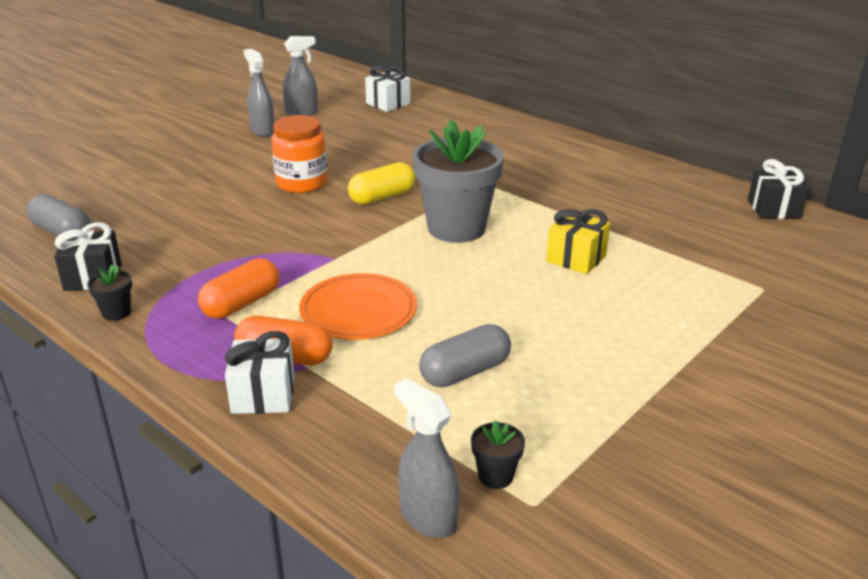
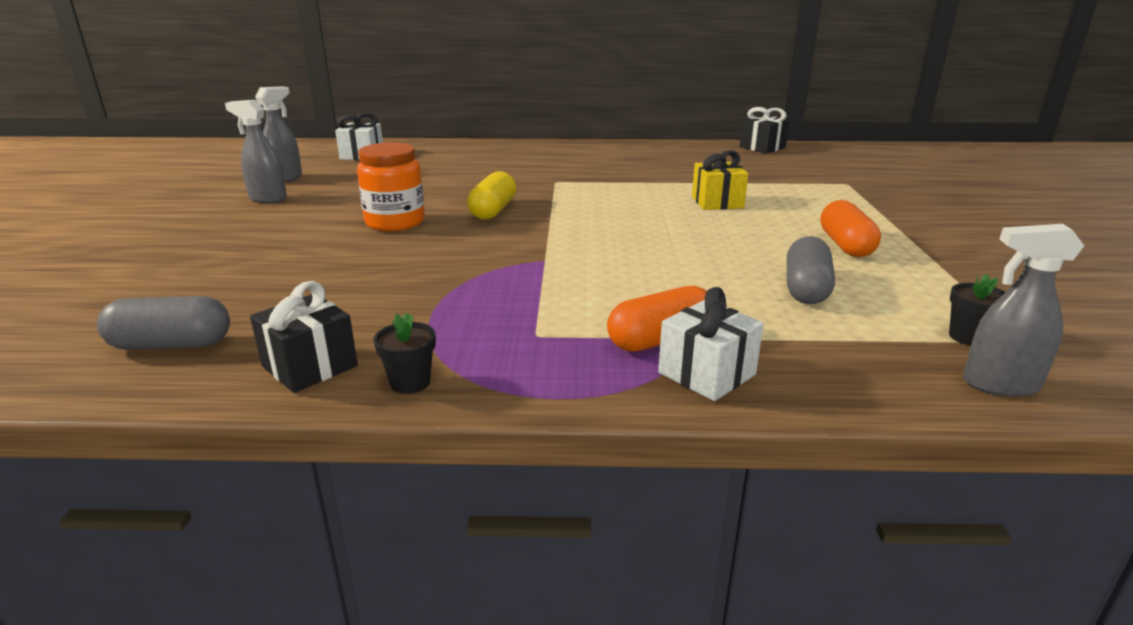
camera: 40 degrees left, 5 degrees down
orange capsule [198,258,280,319] -> orange capsule moved to [820,200,881,257]
orange plate [299,273,417,340] -> none
grey flower pot [413,119,504,243] -> none

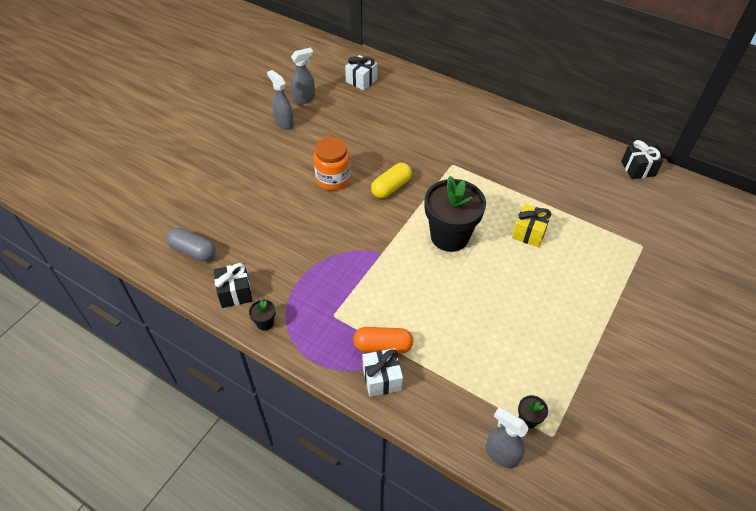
camera: 30 degrees right, 25 degrees up
grey capsule [787,236,835,304] -> none
orange capsule [820,200,881,257] -> none
none -> black flower pot [425,176,486,252]

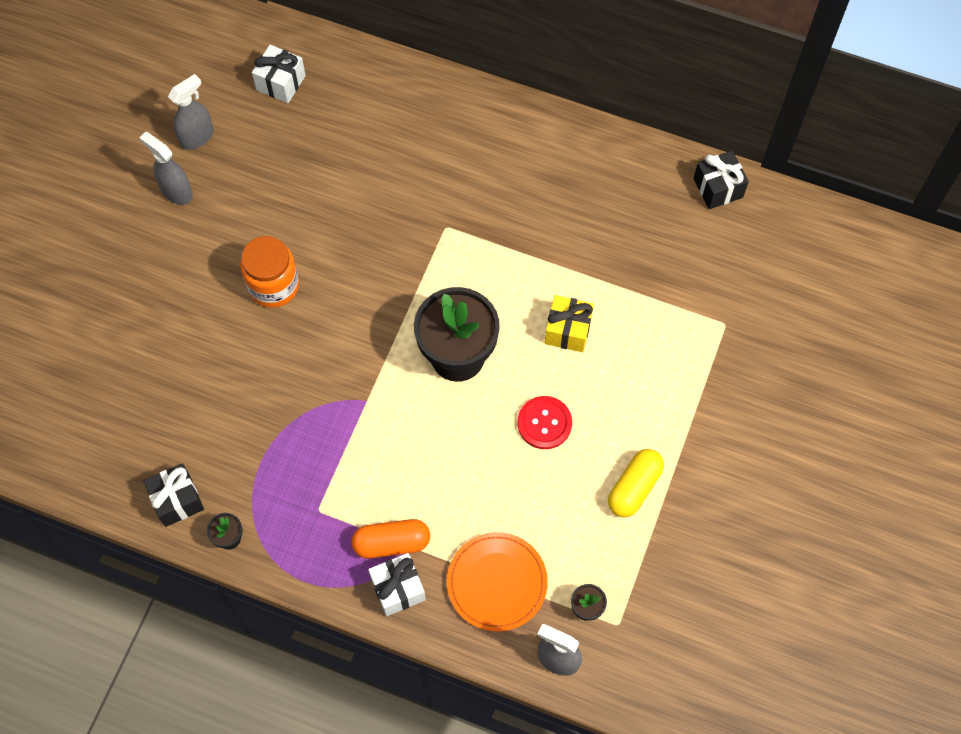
camera: 10 degrees left, 15 degrees up
grey capsule [166,228,216,262] -> none
yellow capsule [371,163,412,198] -> yellow capsule moved to [608,449,664,517]
none -> orange plate [447,532,548,632]
none -> red button [517,396,572,449]

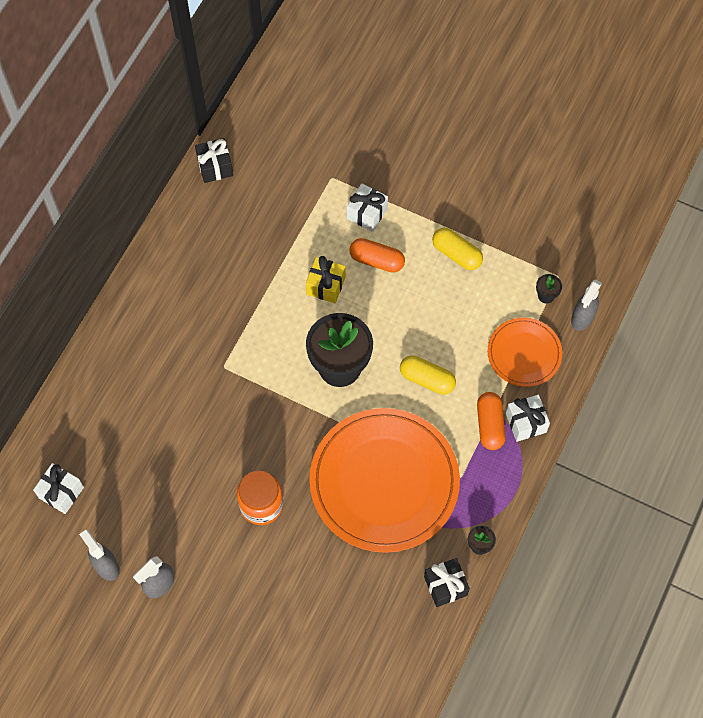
camera: 85 degrees left, 0 degrees up
red button [517,396,572,449] -> none
none -> orange plate [309,408,460,553]
none -> white gift [347,183,388,232]
none -> orange capsule [349,238,405,272]
none -> yellow capsule [400,355,456,395]

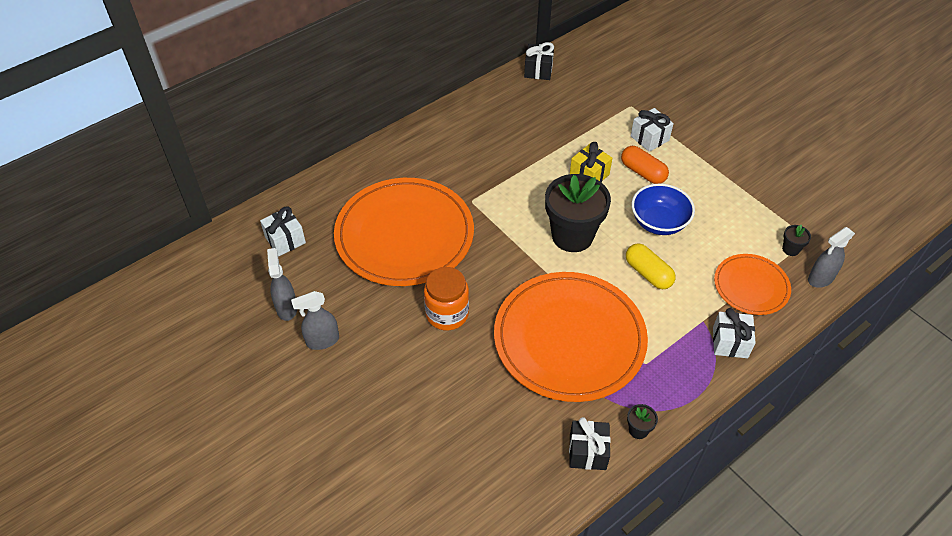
camera: 25 degrees right, 15 degrees down
yellow capsule [432,228,483,270] -> none
orange capsule [477,392,506,450] -> none
none -> orange plate [334,178,474,286]
none -> blue bowl [632,184,695,235]

